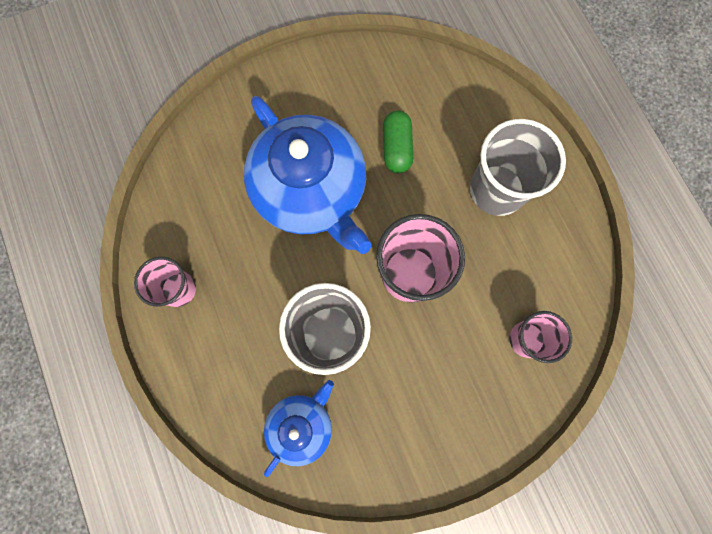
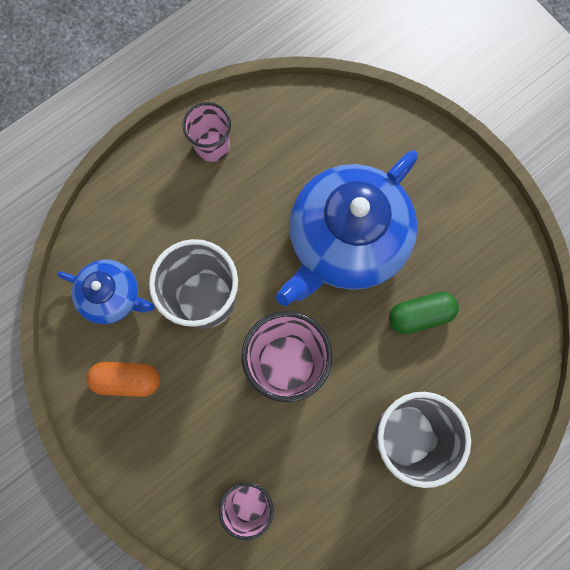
camera: 75 degrees right, 0 degrees up
none -> orange capsule [86,362,160,397]

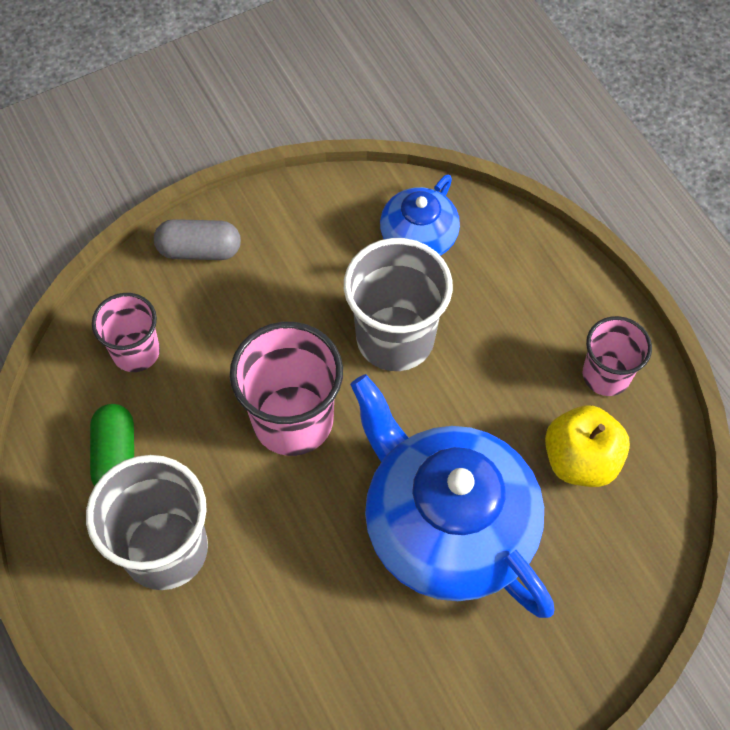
camera: 100 degrees right, 15 degrees down
orange capsule [86,362,160,397] -> none
green capsule [389,292,459,334] -> green capsule moved to [90,404,134,486]
none -> grey capsule [154,219,241,260]
none -> yellow apple [545,405,630,487]

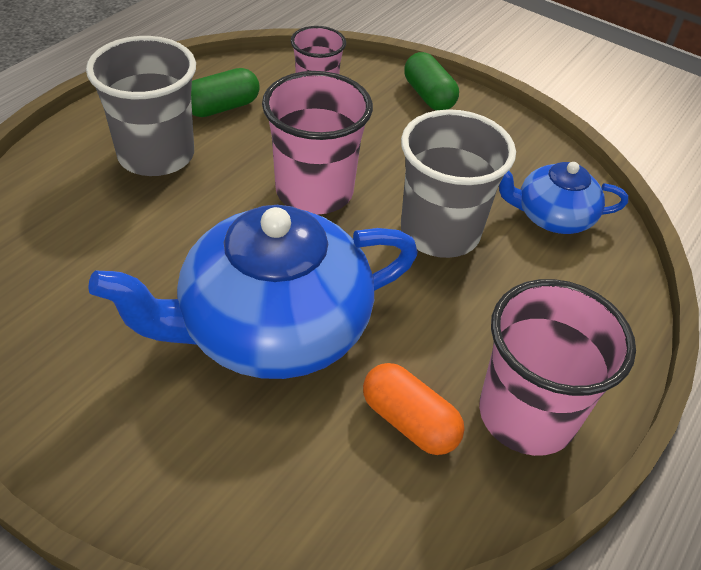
camera: 60 degrees right, 15 degrees down
grey capsule [154,219,241,260] -> green capsule [404,52,459,110]
blue teapot [350,374,555,618] -> blue teapot turned 135 degrees counterclockwise [88,205,418,379]
yellow apple [545,405,630,487] -> orange capsule [363,363,465,455]
pink cup [582,316,652,396] -> pink cup [479,279,636,456], size x1.64

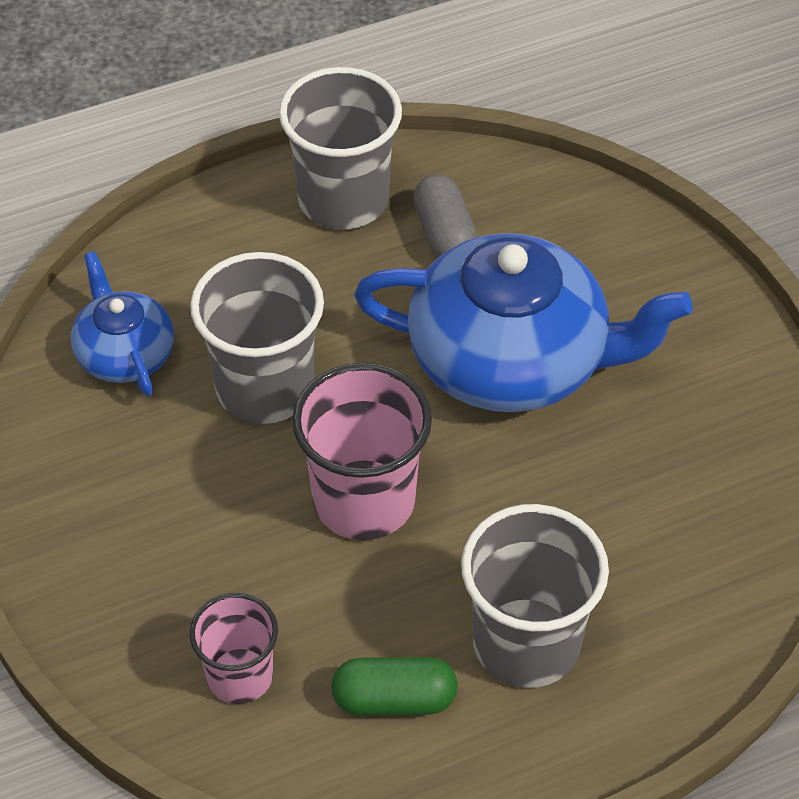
camera: 145 degrees left, 5 degrees up
orange capsule [363,363,465,455] -> grey capsule [413,174,478,258]
green capsule [404,52,459,110] -> none
pink cup [479,279,636,456] -> grey cup [279,67,402,229]
blue teapot [499,162,628,234] -> blue teapot turned 150 degrees counterclockwise [71,252,174,396]

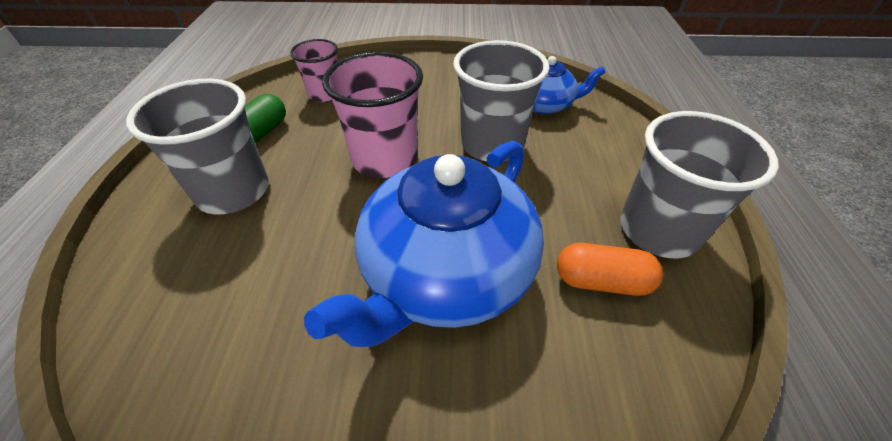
camera: 115 degrees right, 5 degrees down
grey capsule [413,174,478,258] -> orange capsule [557,243,663,296]

